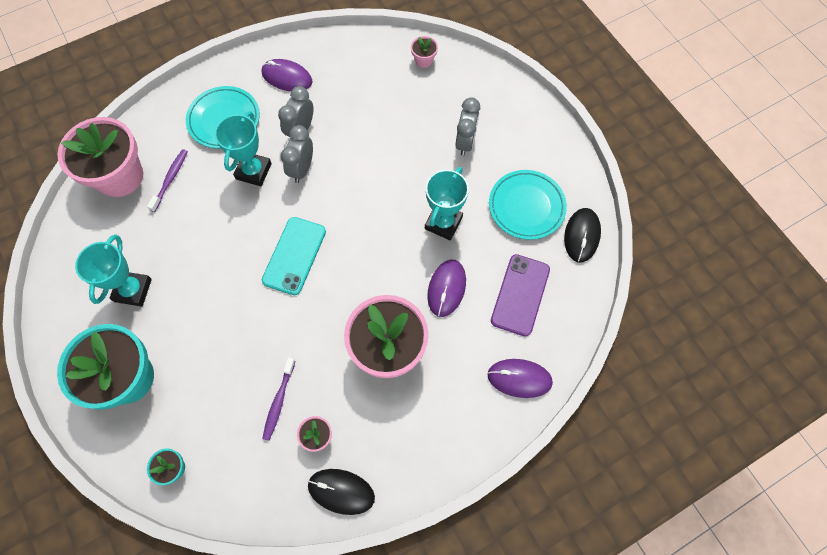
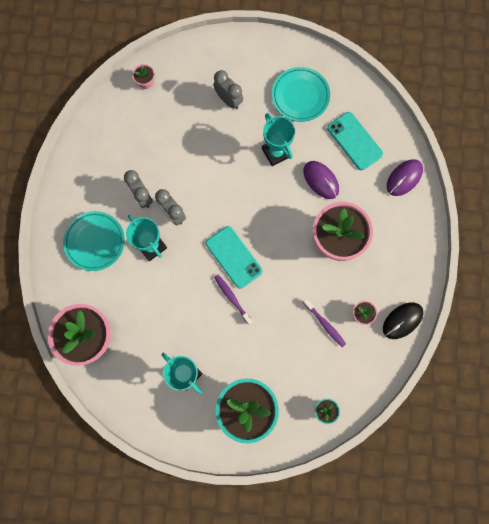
camera: 55 degrees left, 10 degrees up
purple toothbrush [147,149,188,212] -> purple toothbrush moved to [214,275,252,325]
purple mouse [261,59,313,91] -> none
purple phone [491,254,550,336] -> turquoise phone [327,112,383,170]
black mouse [564,208,601,262] -> none

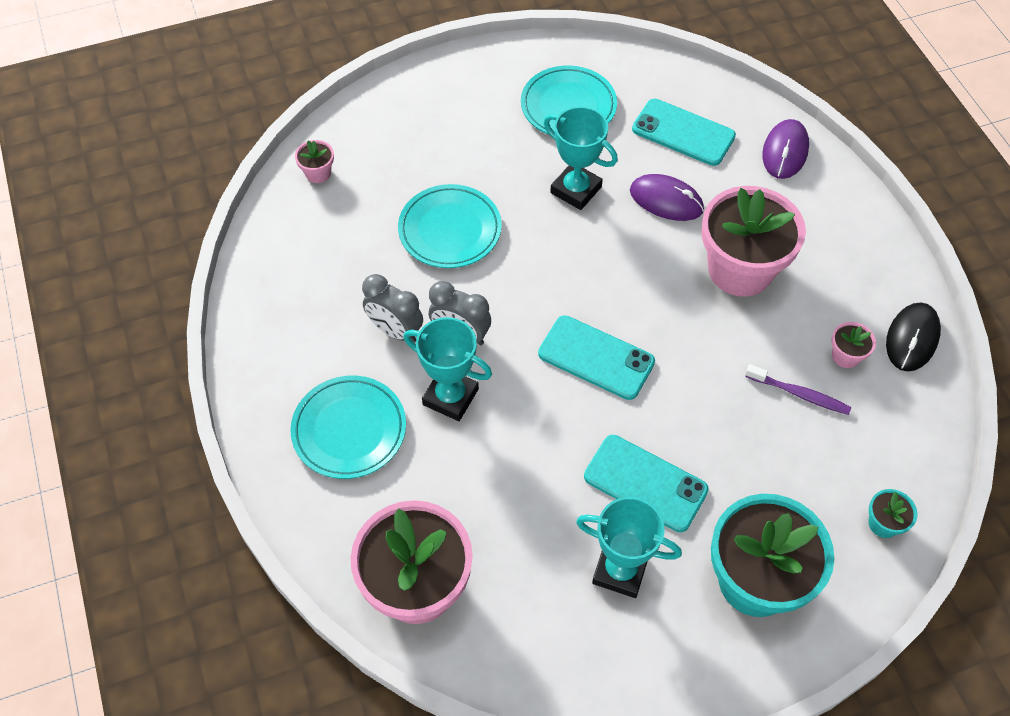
camera: 25 degrees left, 20 degrees down
grey clock [213,70,243,109] -> none
purple toothbrush [214,275,252,325] -> none
none -> turquoise plate [398,184,502,268]
none -> turquoise phone [584,435,709,532]

